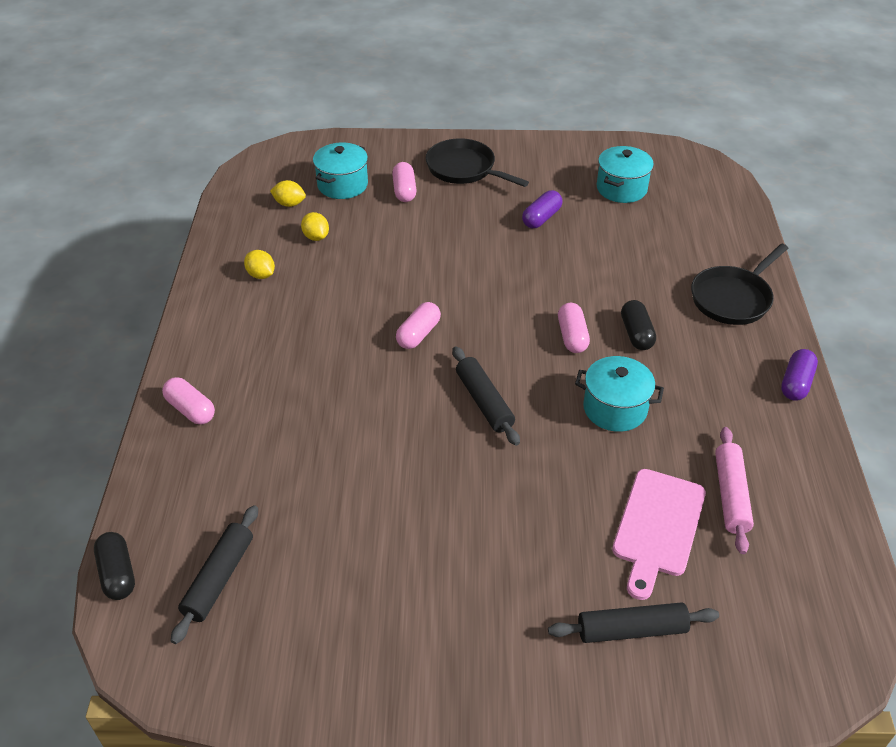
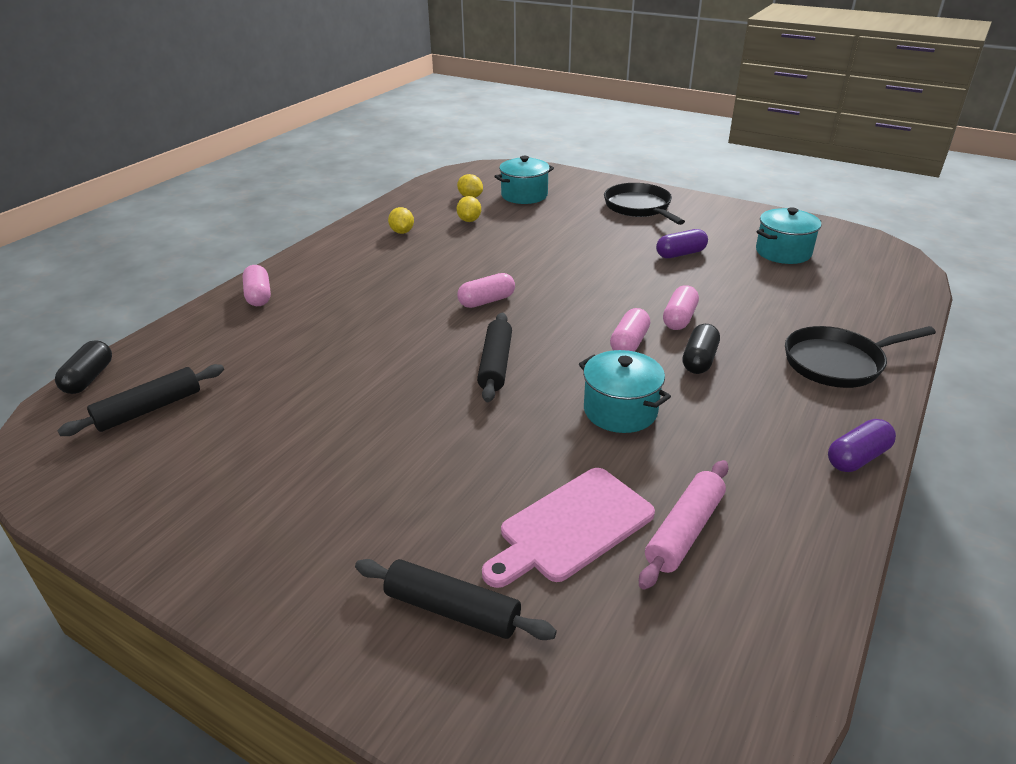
camera: 30 degrees right, 10 degrees down
pink capsule [392,162,417,202] -> pink capsule moved to [663,285,699,330]

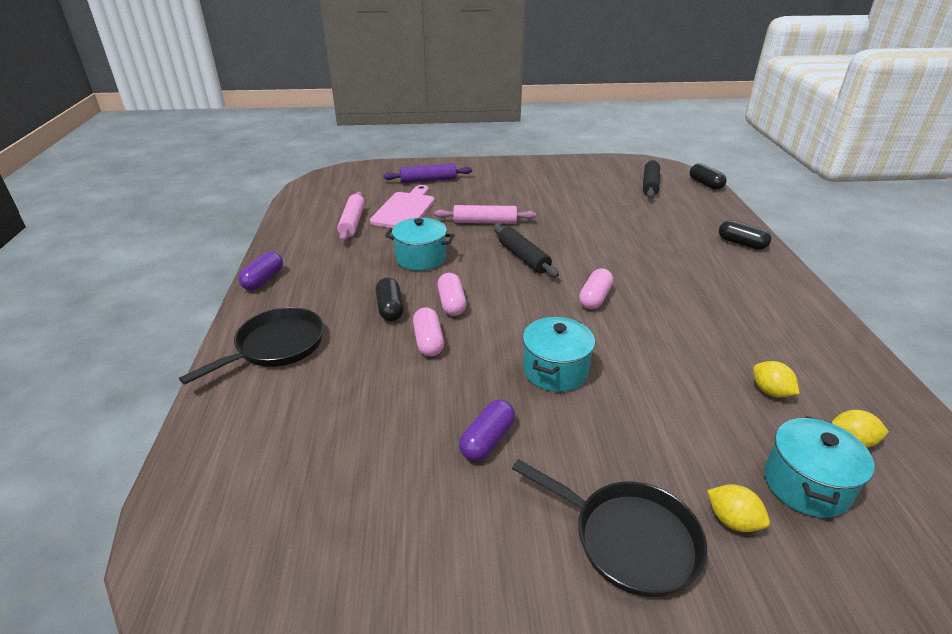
camera: 145 degrees right, 0 degrees up
pink capsule [242,265,271,306] -> black capsule [719,220,771,250]
black rolling pin [355,559,557,640] -> purple rolling pin [383,164,472,183]
yellow lemon [388,207,414,234] -> yellow lemon moved to [707,484,770,532]
turquoise pot [756,207,821,264] -> turquoise pot moved to [523,317,595,392]
none -> pink rolling pin [435,205,536,224]

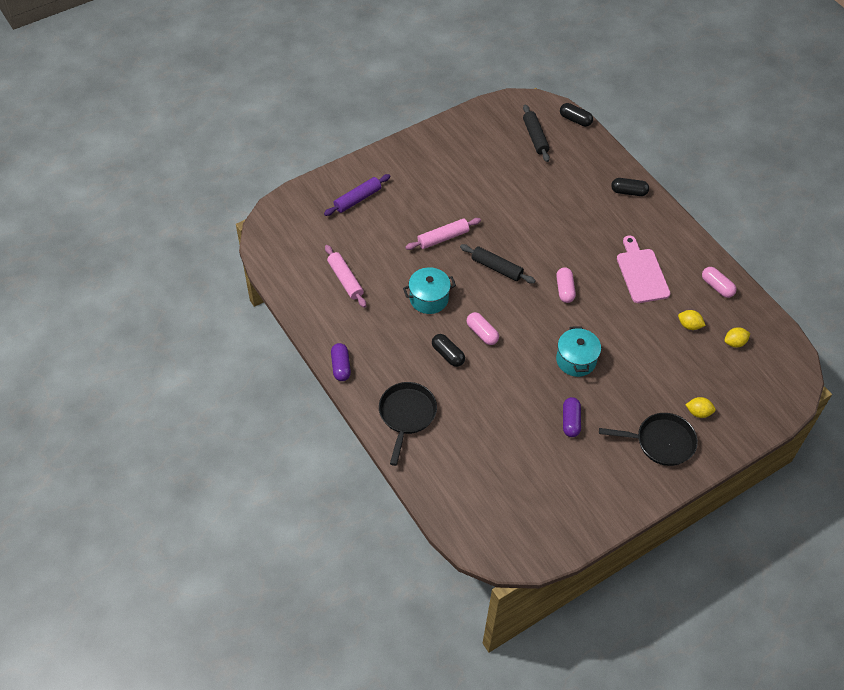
camera: 30 degrees left, 20 degrees up
pink cutting board [370,185,434,228] -> pink cutting board moved to [617,236,671,303]
pink capsule [413,307,444,356] -> pink capsule moved to [702,267,736,298]
turquoise pot [764,416,874,518] -> none

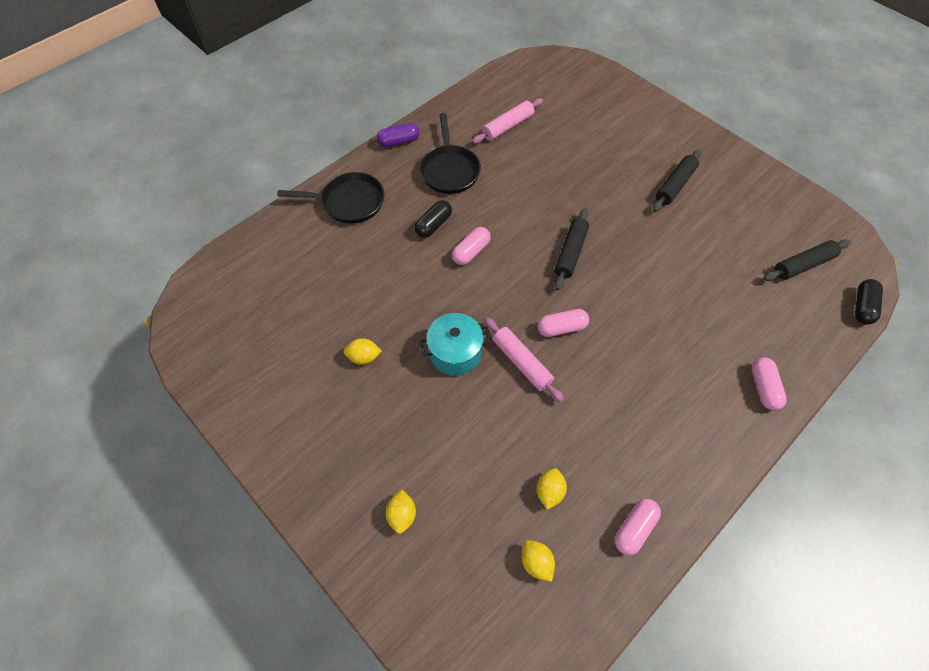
camera: 80 degrees right, 5 degrees up
purple rolling pin [324,174,390,216] -> none
turquoise pot [403,267,456,314] -> none
pink rolling pin [405,218,481,250] -> pink rolling pin moved to [484,317,564,403]
purple capsule [563,397,581,437] -> yellow lemon [344,338,382,365]
black pan [599,413,698,466] -> black pan moved to [420,113,481,194]
black capsule [611,178,649,196] -> pink capsule [752,358,787,411]
pink cutting board [617,236,671,303] -> none
none -> black rolling pin [653,149,701,212]

